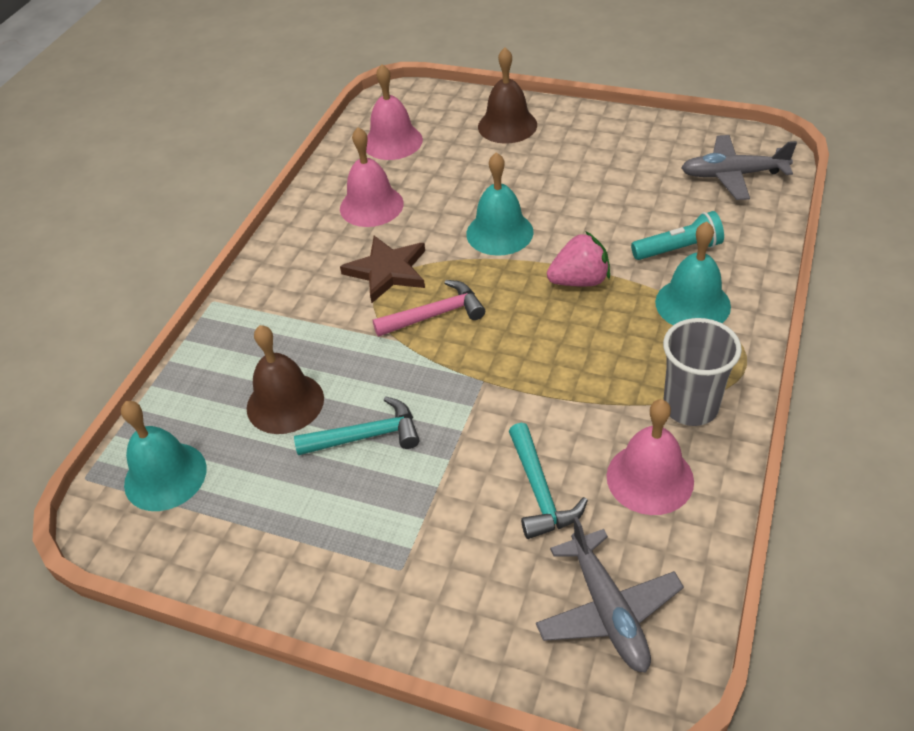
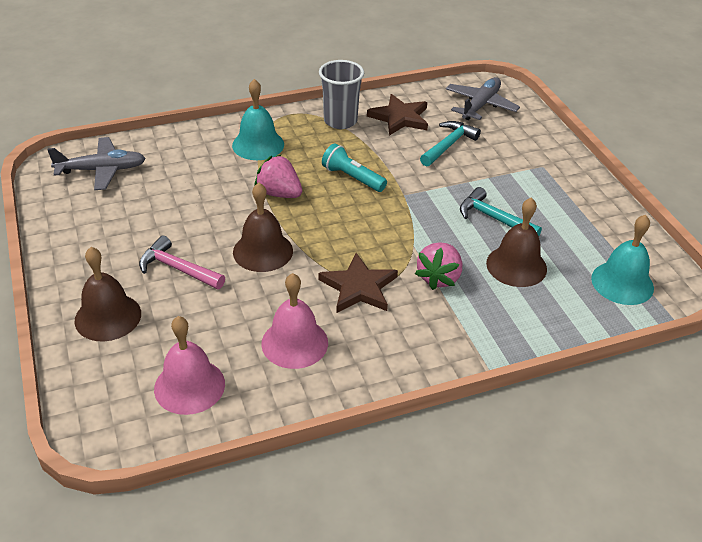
camera: 135 degrees left, 5 degrees down
pink hammer [373,280,485,337] -> pink hammer moved to [139,235,225,289]
turquoise bell [466,152,534,256] -> brown bell [233,183,293,272]
pink bell [607,399,694,515] -> brown star [367,94,428,136]
turquoise flashlight [631,211,724,260] -> turquoise flashlight moved to [322,143,387,192]
grey plane [681,135,797,200] -> grey plane turned 60 degrees counterclockwise [47,137,146,190]
none -> pink strawberry [415,242,462,290]

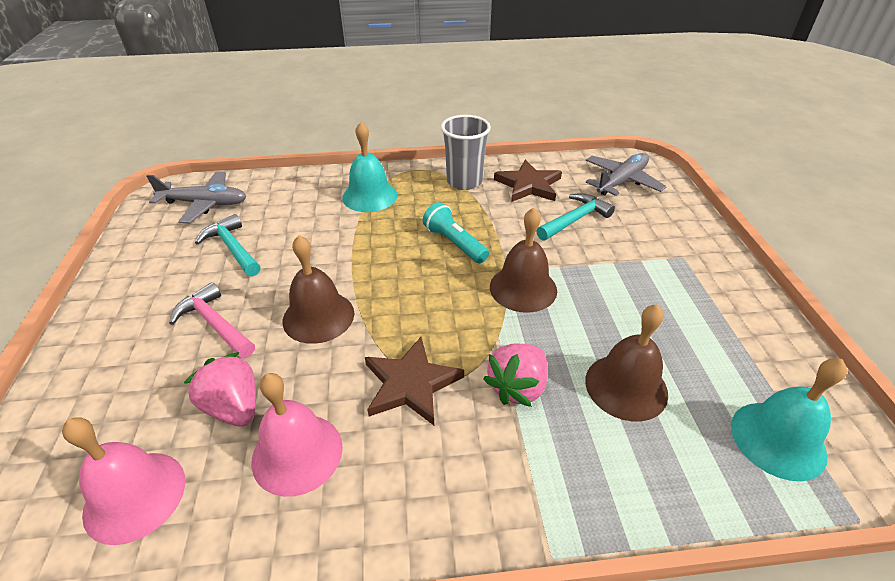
camera: 15 degrees right, 0 degrees up
brown bell [74,247,141,342] -> brown bell moved to [490,207,557,313]
pink strawberry [255,154,302,198] -> pink strawberry moved to [184,352,256,427]
turquoise hammer [460,187,542,236] -> turquoise hammer moved to [195,214,261,277]

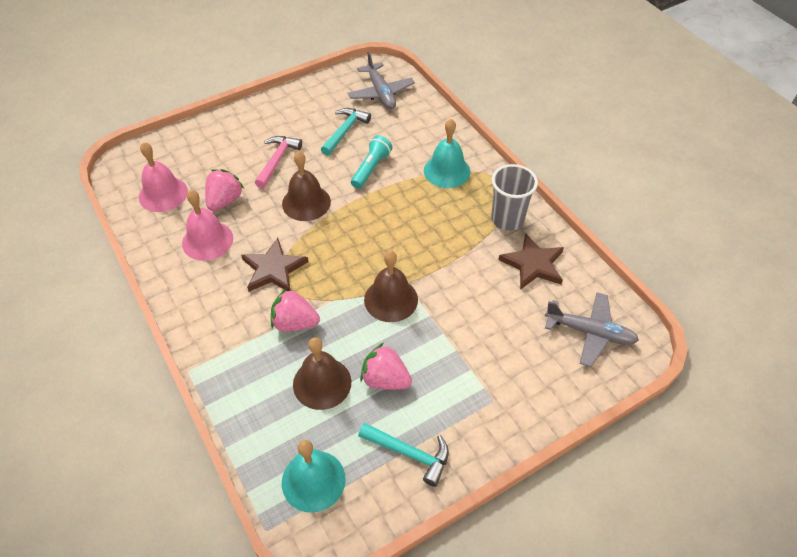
camera: 65 degrees right, 10 degrees up
turquoise flashlight [423,202,489,263] -> turquoise flashlight moved to [351,135,393,189]
turquoise hammer [536,193,615,241] -> turquoise hammer moved to [358,423,449,487]
none -> pink strawberry [360,343,412,390]

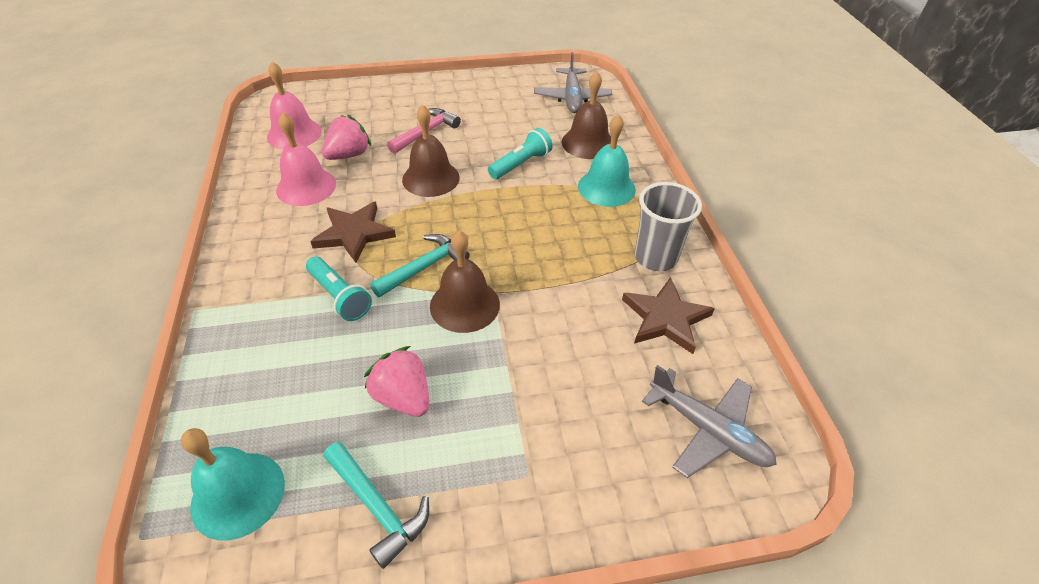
camera: 20 degrees right, 5 degrees down
pink strawberry [271,288,320,332] -> turquoise flashlight [306,257,372,321]
brown bell [293,337,351,410] -> brown bell moved to [561,71,611,159]
turquoise hammer [321,108,371,156] -> turquoise hammer moved to [370,234,470,298]

